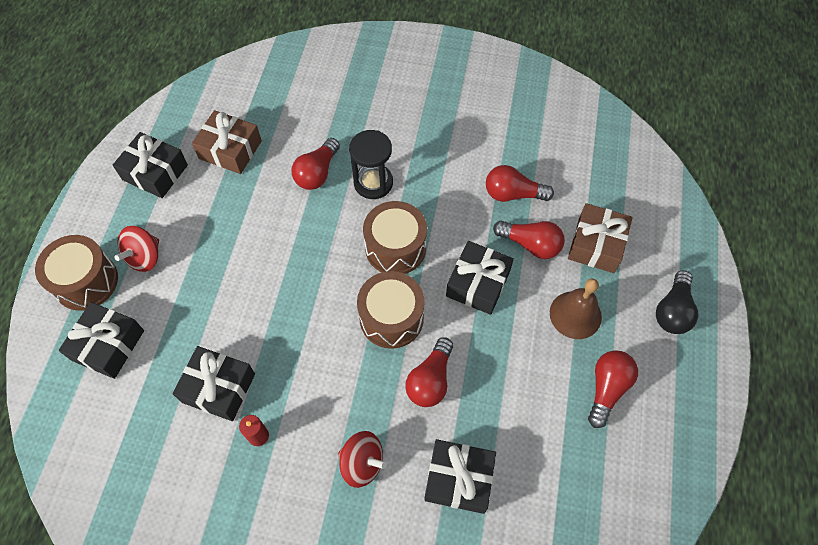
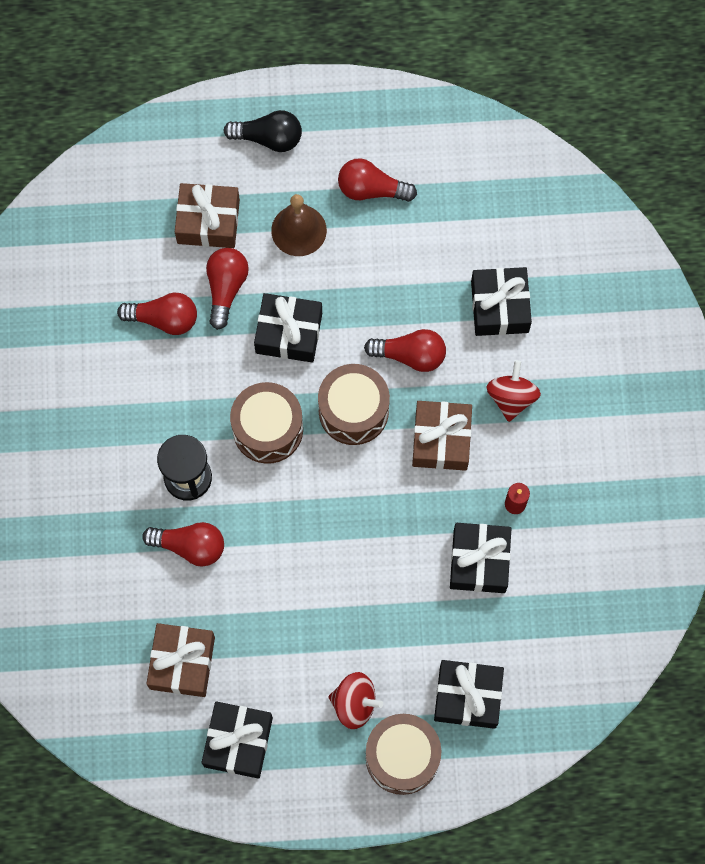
camera: 105 degrees left, 10 degrees up
red light bulb [486,165,554,202] -> red light bulb turned 75 degrees counterclockwise [117,293,197,335]
none -> brown gift [412,401,472,471]

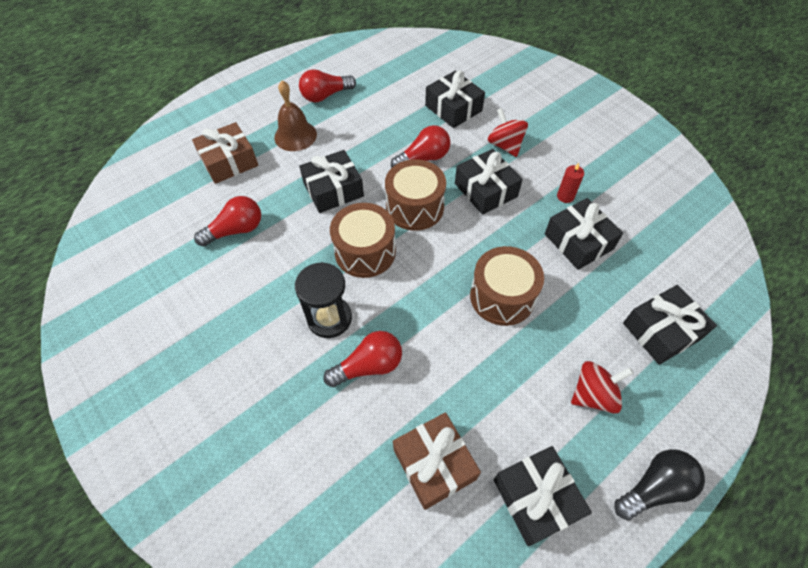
camera: 35 degrees left, 15 degrees down
red light bulb [206,248,249,330] -> none
black light bulb [223,110,302,152] -> black light bulb moved to [615,449,705,520]
brown drum [366,714,441,795] -> brown drum moved to [470,246,544,326]
brown gift [412,401,472,471] -> black gift [455,149,523,215]

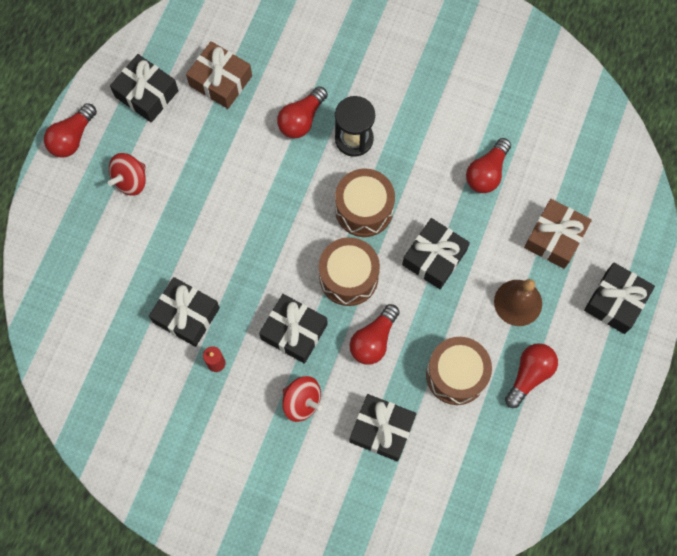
camera: 150 degrees right, 15 degrees up
brown drum [470,246,544,326] -> brown drum moved to [426,337,492,405]
black light bulb [615,449,705,520] -> red light bulb [44,103,97,158]
black gift [623,285,717,365] -> black gift moved to [584,263,655,334]

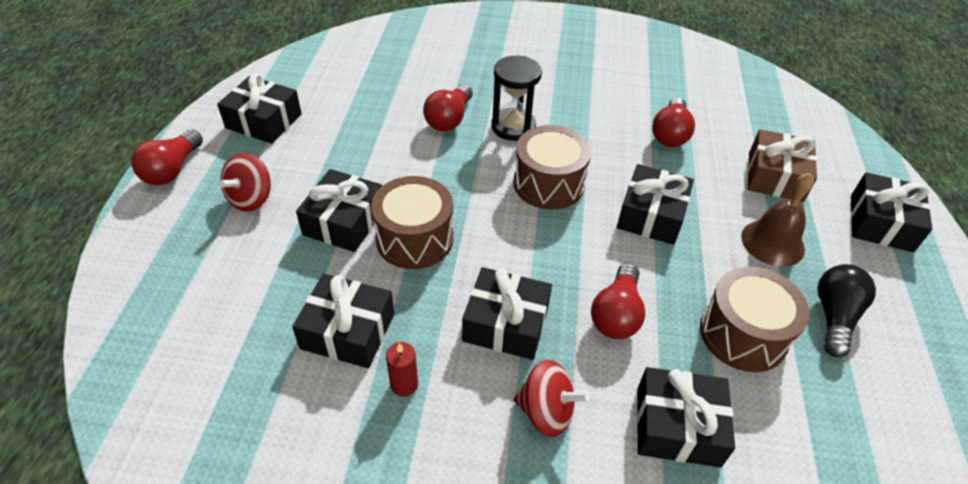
camera: 15 degrees left, 25 degrees down
brown gift [186,41,252,109] -> none
brown drum [319,237,380,306] -> brown drum moved to [371,176,454,269]
red light bulb [505,343,558,408] -> black light bulb [817,264,876,358]
none -> black gift [296,169,382,252]

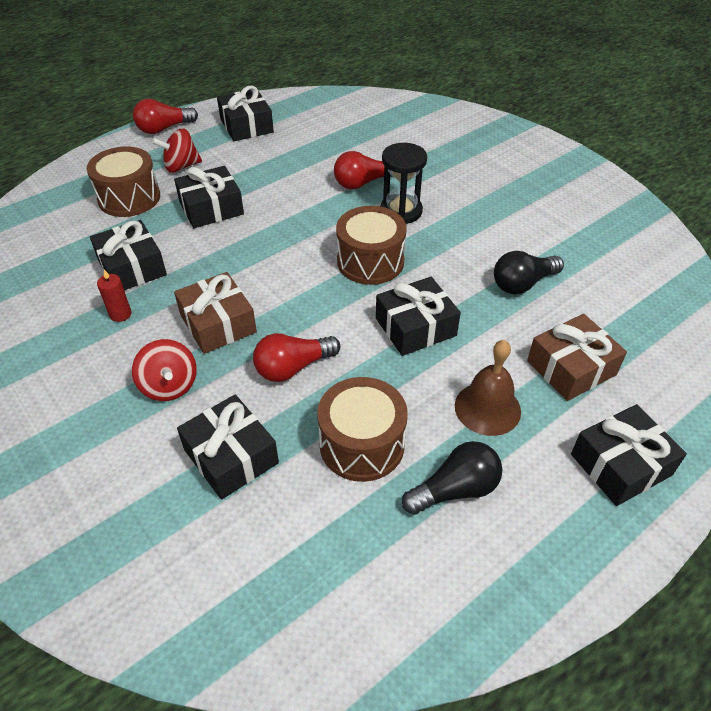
camera: 45 degrees right, 0 degrees up
brown drum [371,176,454,269] -> brown drum moved to [87,147,160,217]
black gift [462,267,552,360] -> brown gift [174,272,257,354]
red light bulb [652,98,695,147] -> black light bulb [494,251,564,294]

